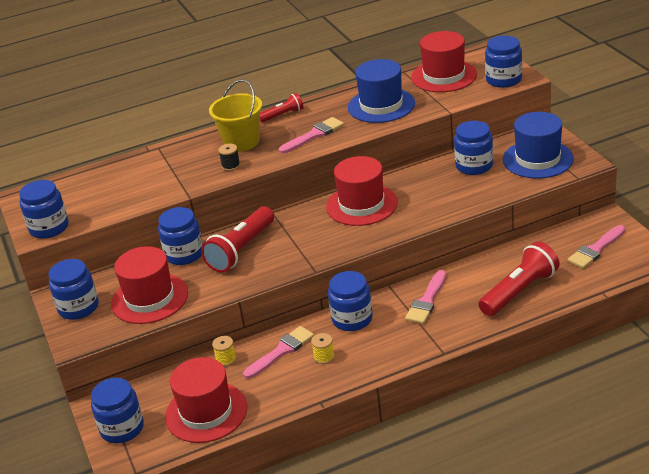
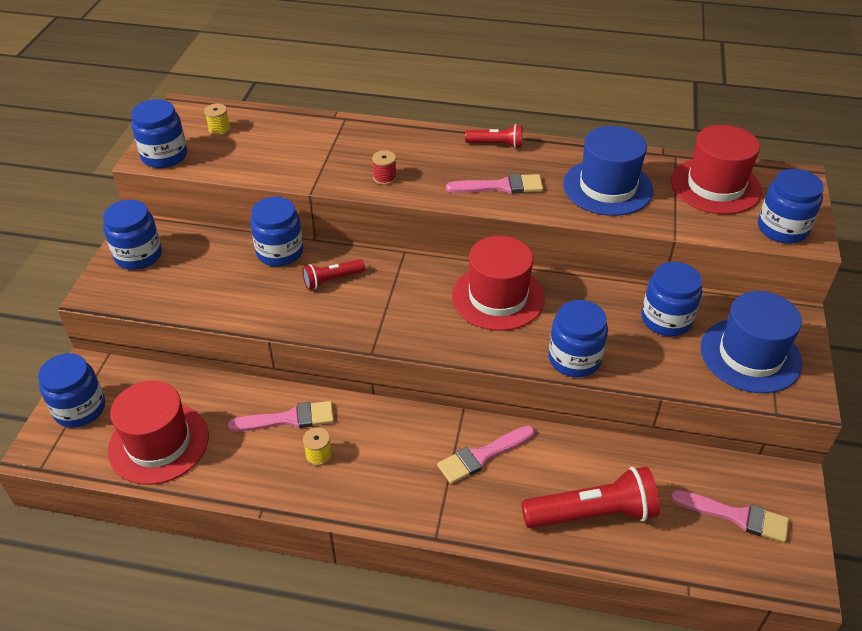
camera: 30 degrees right, 10 degrees up
red hat [111,246,188,324] -> none
red flashlight [201,206,274,273] -> red flashlight [302,259,365,290], size x0.55
yellow bucket [209,79,262,152] -> none
yellow spool [212,336,237,366] -> yellow spool moved to [204,103,231,136]
black spool [218,143,240,171] -> red spool [372,150,397,185]
blue jar [328,271,373,331] -> blue jar moved to [548,300,608,377]
pink brush [568,225,625,269] -> pink brush turned 150 degrees counterclockwise [671,490,789,543]

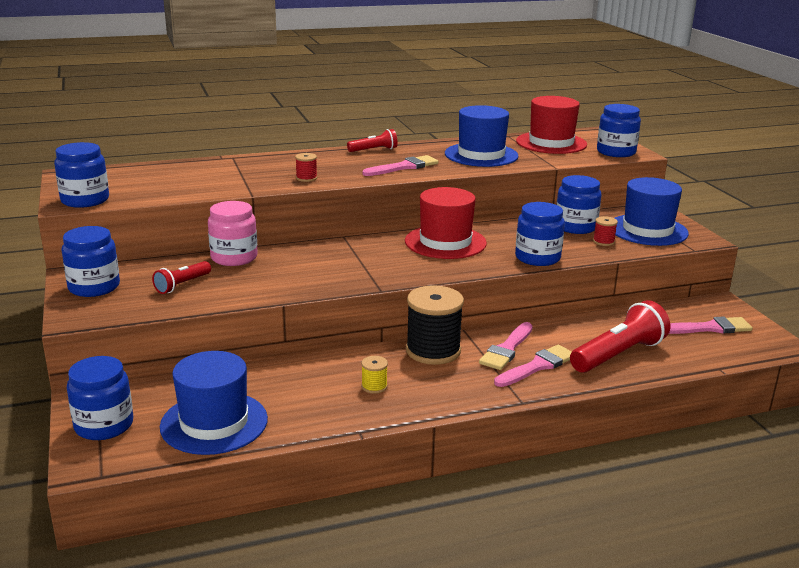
camera: 30 degrees left, 20 degrees down
red hat [108,381,209,485] -> blue hat [160,351,268,455]
yellow spool [204,103,231,136] -> none
pink brush [228,401,334,432] -> pink brush moved to [494,345,572,387]
blue jar [250,197,303,266] -> pink jar [208,201,258,266]
red flashlight [302,259,365,290] -> red flashlight moved to [152,261,211,294]
none -> black spool [406,285,464,365]
none -> red spool [593,216,618,246]

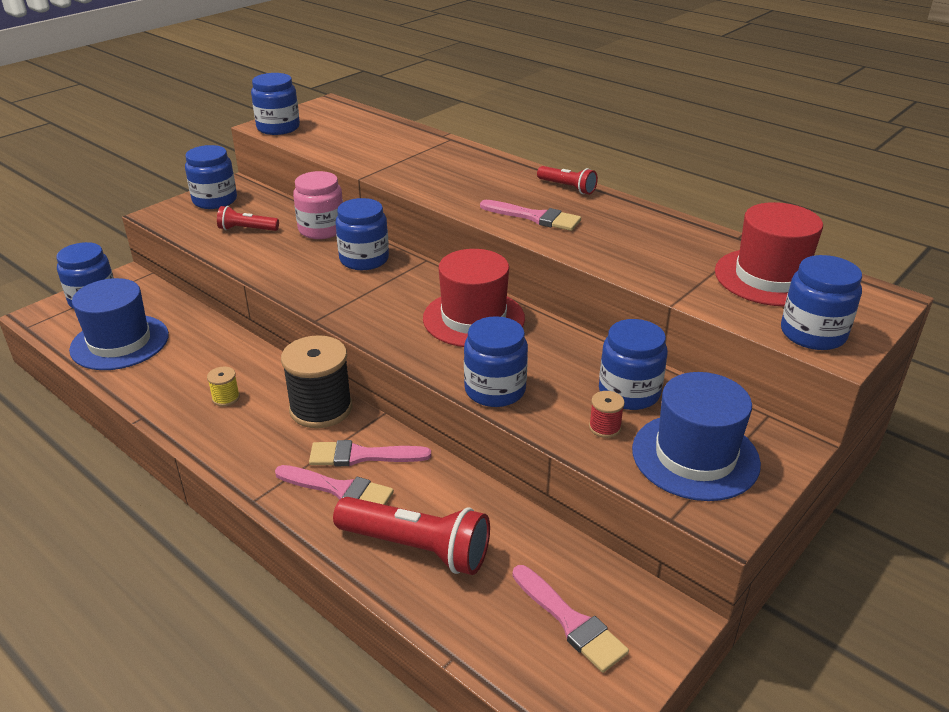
camera: 60 degrees right, 10 degrees up
red spool [295,153,317,182] -> none
blue hat [445,105,519,167] -> none
none -> blue jar [335,198,389,270]

